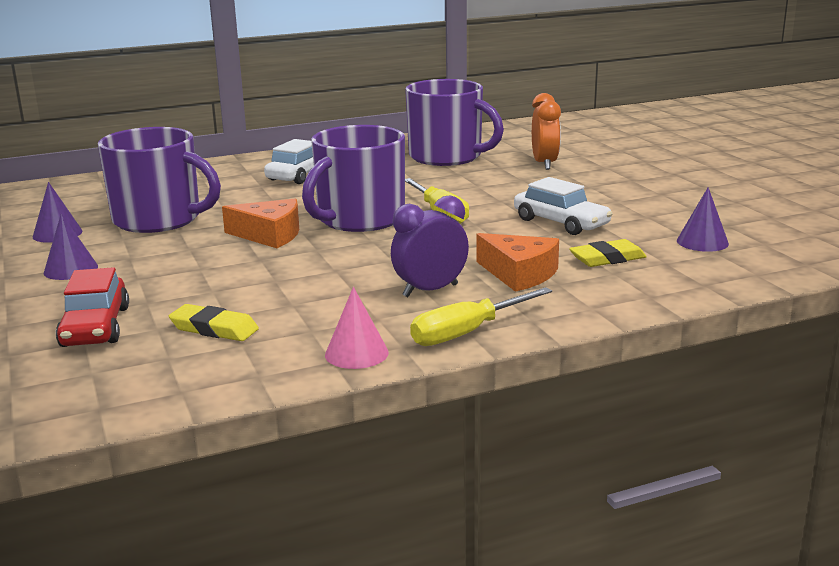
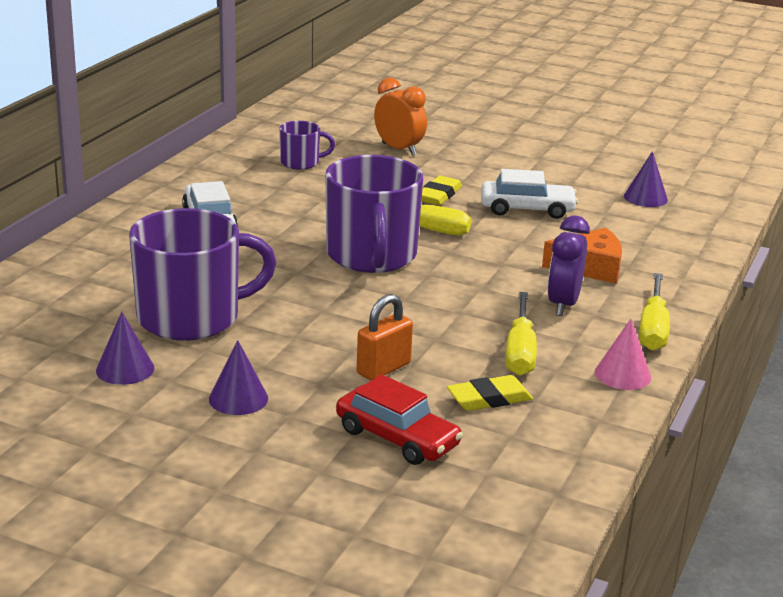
camera: 45 degrees left, 5 degrees up
orange cheese [222,199,299,248] -> none
purple mug [405,79,504,166] -> purple mug [280,121,335,170], size x0.49
yellow eraser [569,239,647,267] -> yellow eraser moved to [421,176,462,205]
none -> orange padlock [357,294,413,381]
none -> yellow screwdriver [505,292,537,376]

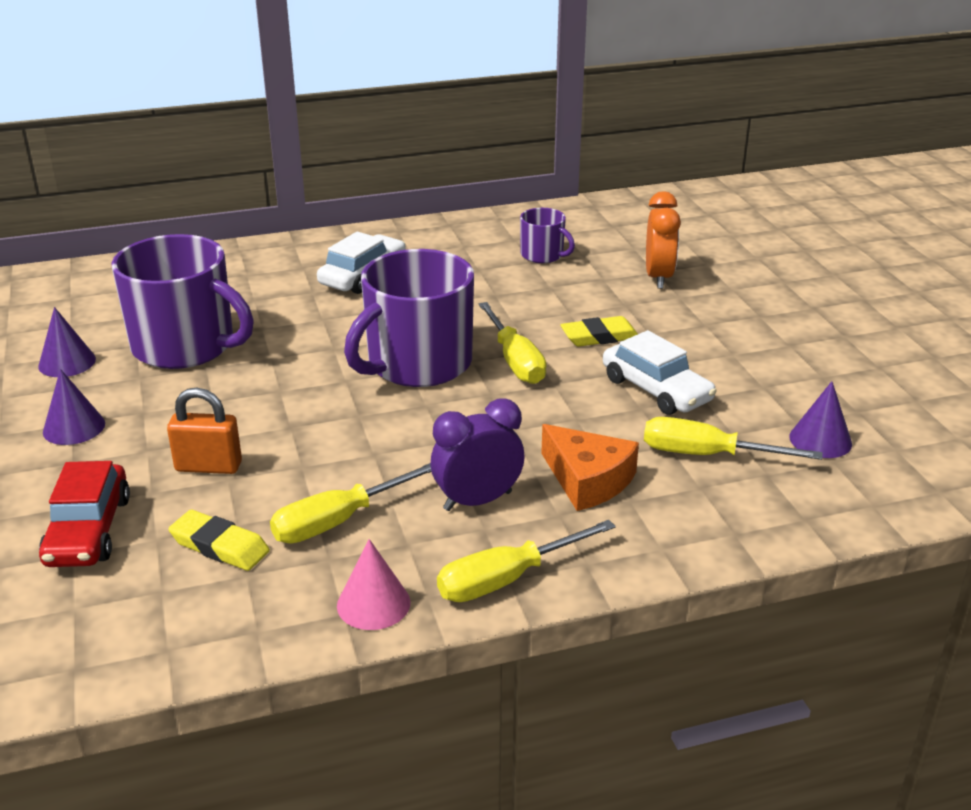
camera: 50 degrees right, 5 degrees up
none -> yellow screwdriver [644,417,823,460]

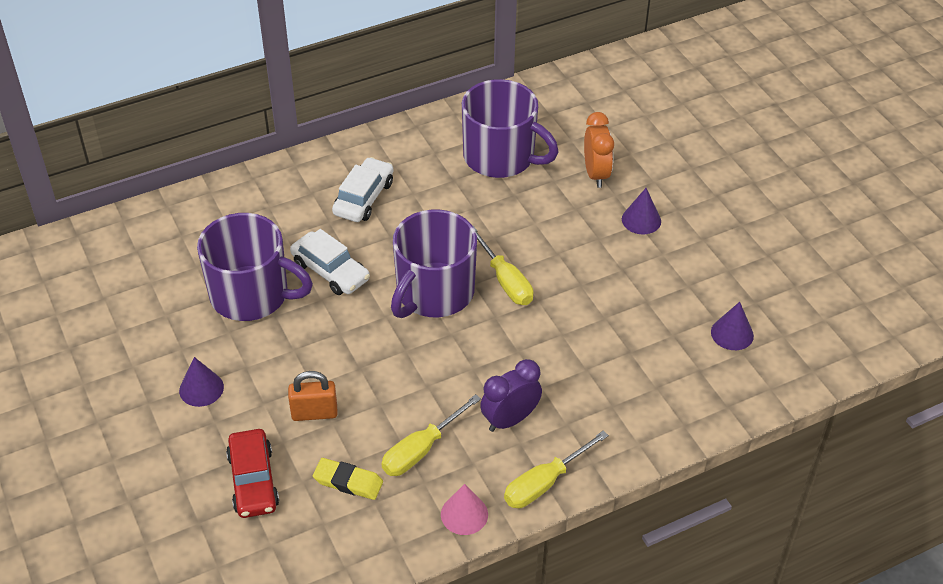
camera: 10 degrees left, 15 degrees up
purple cone [38,307,96,377] -> purple cone moved to [622,188,661,234]
purple mug [520,208,575,263] -> purple mug [462,79,559,178], size x2.06
orange cheese [541,424,639,511] -> none
yellow eraser [560,316,638,347] -> none
white car [603,330,717,415] -> white car moved to [290,229,370,295]
yellow screwdriver [644,417,823,460] -> none

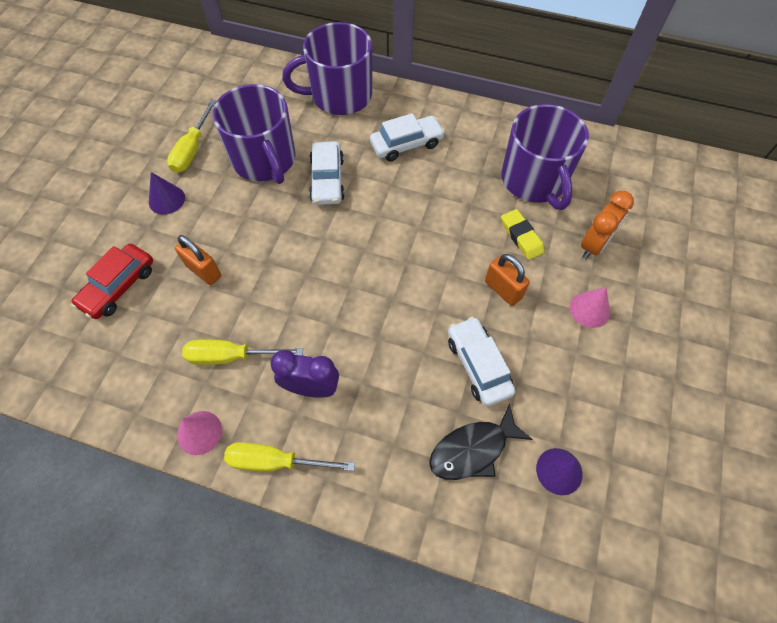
camera: 45 degrees right, 15 degrees up
yellow eraser [313,458,383,500] -> yellow eraser moved to [501,209,545,260]
purple mug [391,209,477,318] -> purple mug moved to [282,22,372,115]
yellow screwdriver [473,226,534,305] -> yellow screwdriver moved to [167,100,217,173]
purple cone [622,188,661,234] -> pink cone [570,288,610,328]
none -> black fish [429,404,533,480]
none -> white car [448,317,516,406]
none -> orange padlock [485,254,530,306]

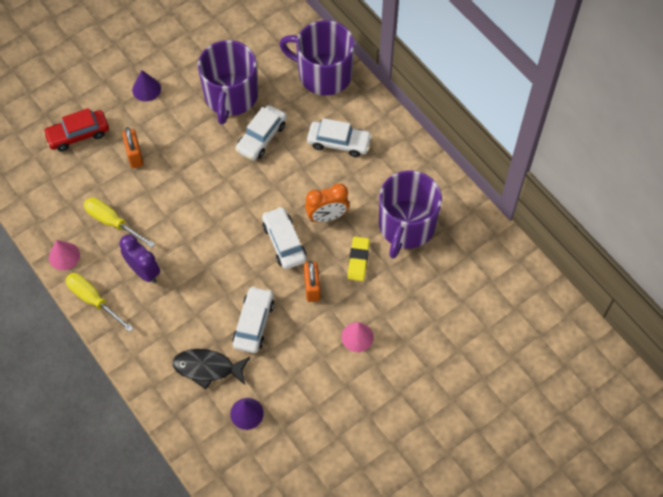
camera: 35 degrees right, 0 degrees up
yellow screwdriver [167,100,217,173] -> none
orange clock [581,191,634,259] -> orange clock moved to [305,183,349,223]
none -> white car [262,207,306,269]

